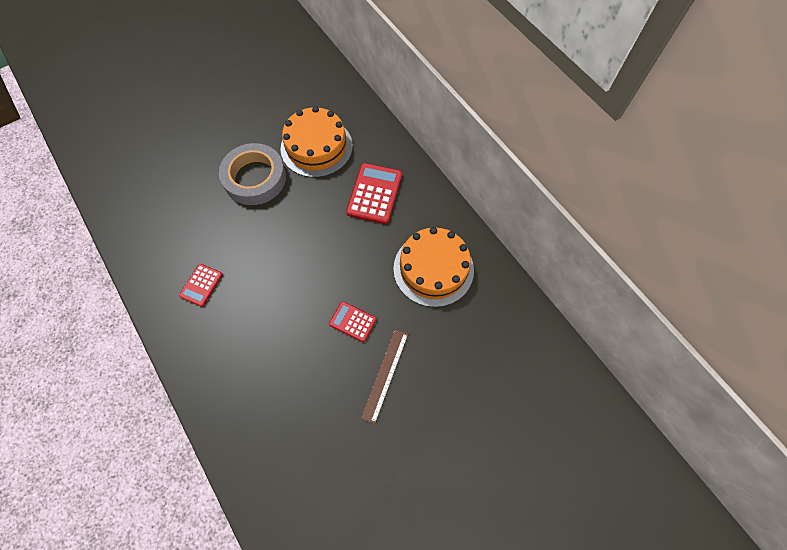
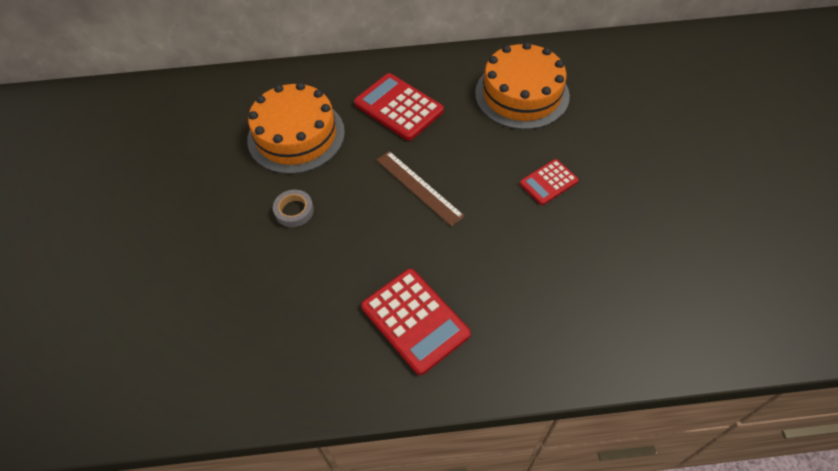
camera: 60 degrees left, 10 degrees down
red calculator [179,264,223,307] -> red calculator [361,269,471,375], size x1.70
grey tape [219,143,286,205] -> grey tape [273,190,314,227], size x0.44
brown ruler [361,329,408,424] -> brown ruler moved to [377,151,465,227]

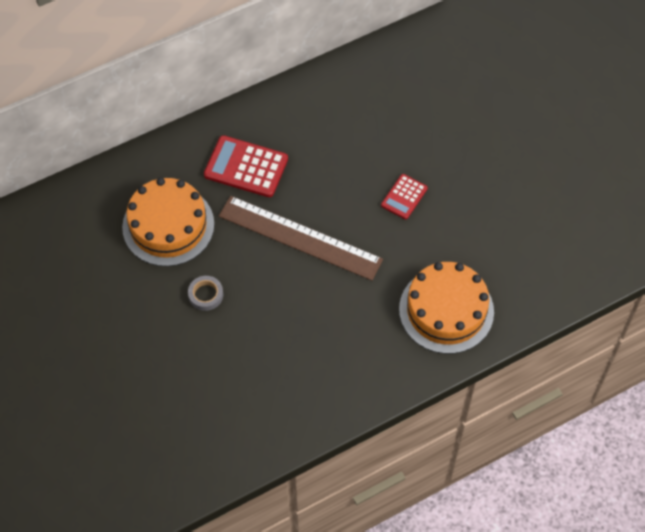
camera: 25 degrees left, 5 degrees up
red calculator [361,269,471,375] -> none
brown ruler [377,151,465,227] -> brown ruler [219,196,383,281], size x1.69
orange cake [475,42,570,130] -> orange cake moved to [399,262,494,354]

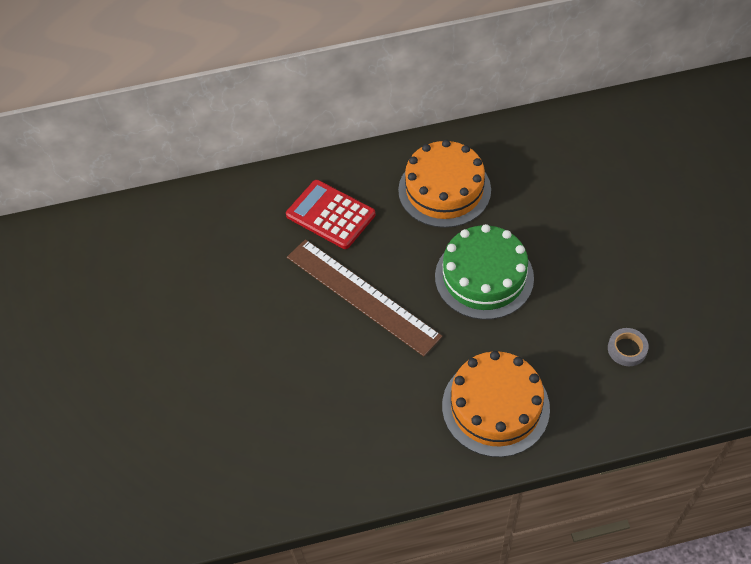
camera: 20 degrees right, 5 degrees down
orange cake [122,178,214,266] -> orange cake moved to [398,140,491,228]
grey tape [188,276,223,311] -> grey tape moved to [608,328,649,366]
red calculator [381,174,428,219] -> green cake [435,224,534,320]

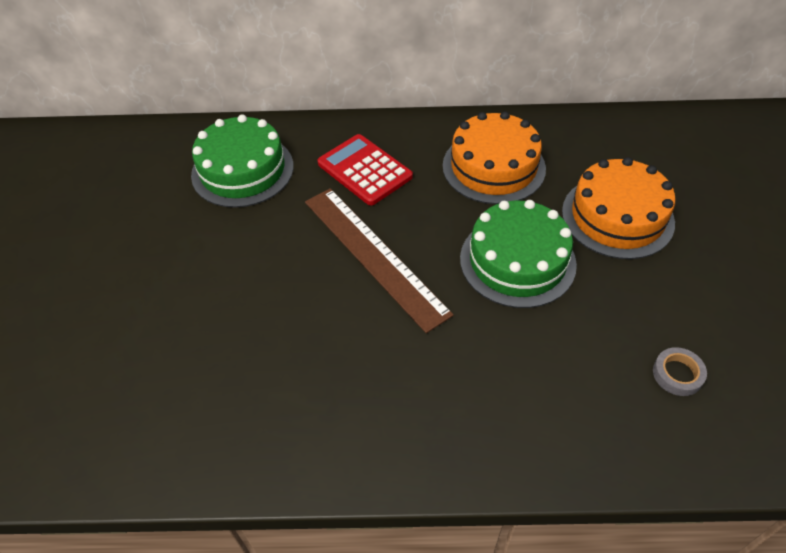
camera: 10 degrees right, 5 degrees down
orange cake [442,351,550,457] -> orange cake moved to [562,157,675,259]
none -> green cake [191,115,294,208]

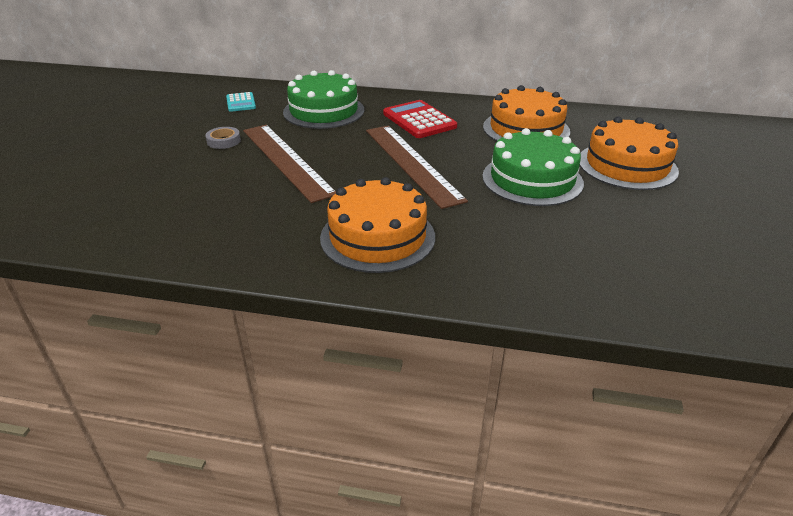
camera: 10 degrees right, 15 degrees down
grey tape [653,347,707,396] -> grey tape moved to [205,127,241,149]
none -> turquoise calculator [226,92,256,112]
none -> brown ruler [243,125,336,203]
none -> orange cake [320,177,435,273]

